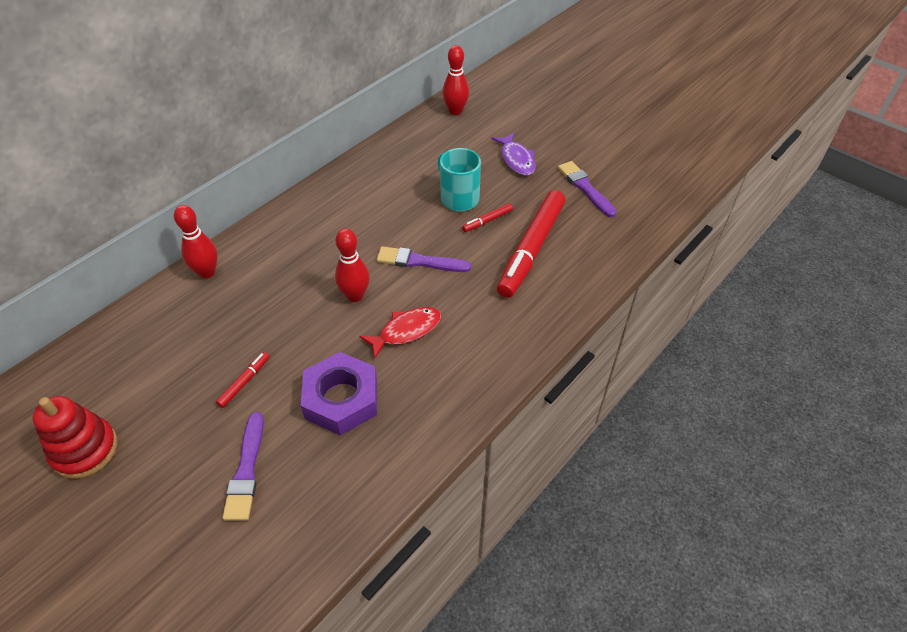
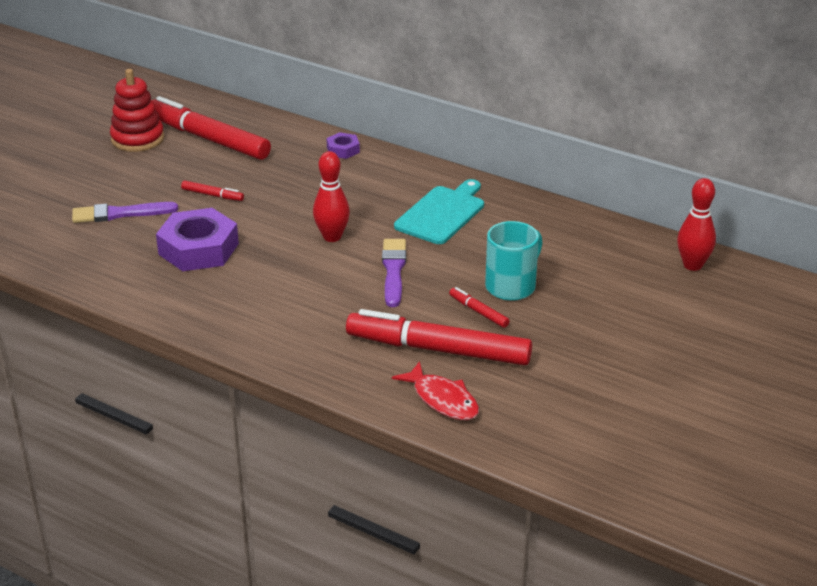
camera: 80 degrees right, 15 degrees down
red bowling pin [174,205,218,278] -> purple nut [326,132,360,159]
red fish [360,307,441,359] -> red fish moved to [392,361,479,420]
purple fish [492,133,536,176] -> none
purple brush [558,161,617,217] -> none
none -> red marker [152,96,271,160]
none -> turquoise cutting board [394,179,484,244]

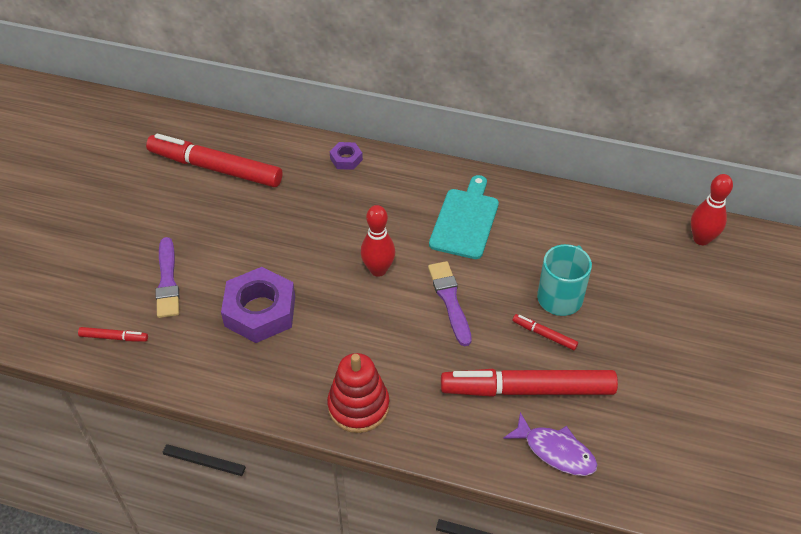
camera: 15 degrees left, 15 degrees up
purple brush [72,202,178,223] -> purple brush turned 75 degrees counterclockwise [155,237,179,318]
red stacking toy [110,69,164,152] -> red stacking toy moved to [327,353,390,433]
red marker [181,180,244,201] -> red marker moved to [78,327,148,342]
red fish [392,361,479,420] -> purple fish [503,412,598,476]

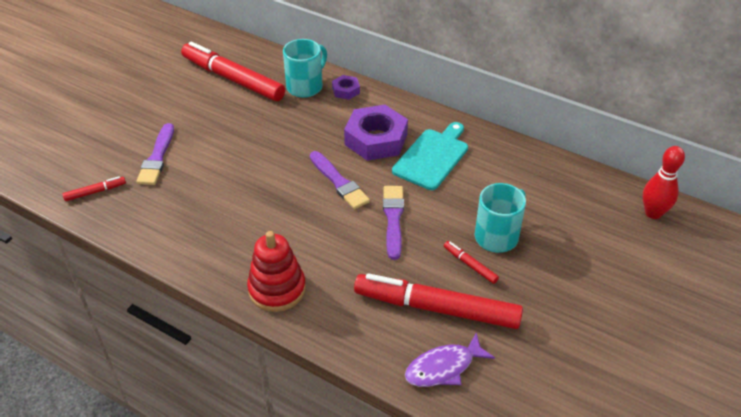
camera: 15 degrees right, 5 degrees down
red marker [78,327,148,342] -> red marker turned 45 degrees counterclockwise [62,176,126,201]
purple nut [221,267,295,343] -> purple nut moved to [344,105,408,161]
red bowling pin [361,205,395,277] -> purple brush [310,151,370,209]
purple fish [503,412,598,476] -> purple fish turned 105 degrees clockwise [405,332,495,387]
none -> turquoise mug [283,39,327,98]

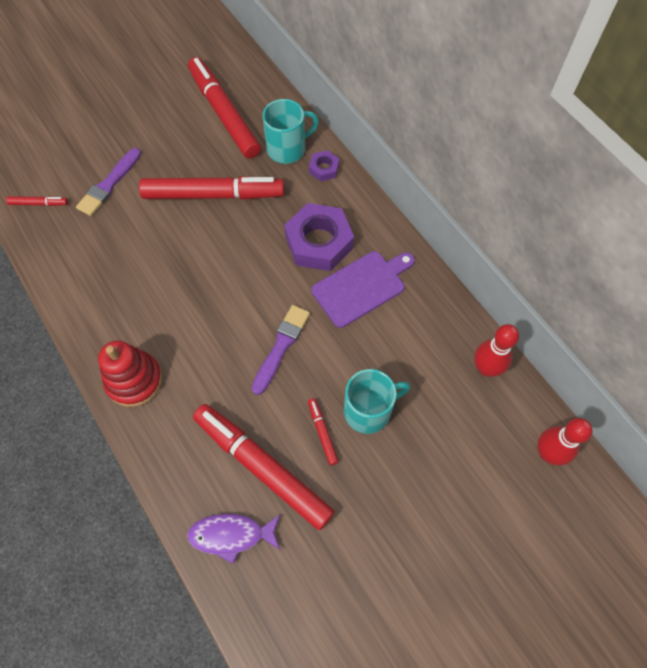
camera: 25 degrees right, 20 degrees up
purple brush [310,151,370,209] -> none
turquoise cutting board [392,122,468,190] -> purple cutting board [311,251,415,328]
none -> red marker [139,176,284,200]
none -> red bowling pin [474,324,519,377]

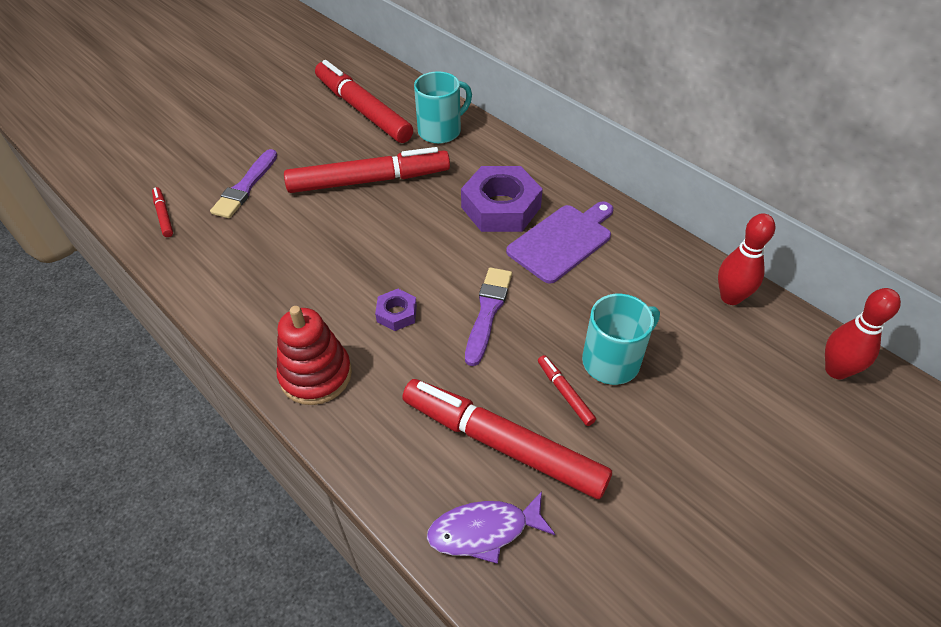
camera: 10 degrees left, 15 degrees down
red marker [6,196,68,206] -> red marker turned 105 degrees counterclockwise [152,187,173,237]
purple nut [309,150,339,182] -> purple nut moved to [375,289,417,331]

